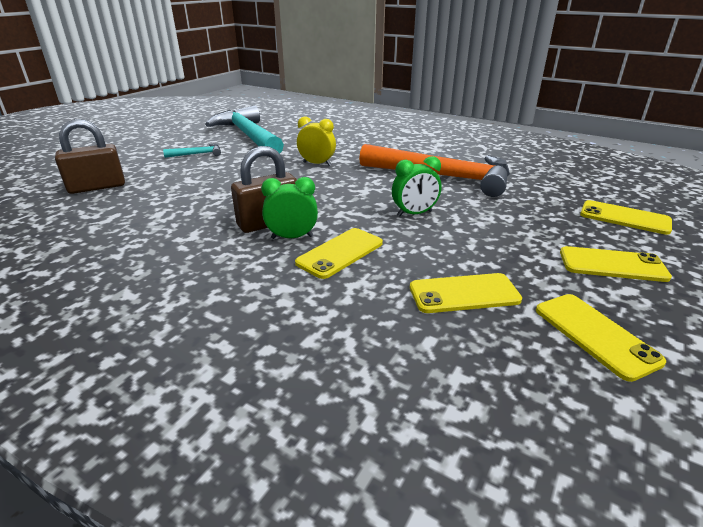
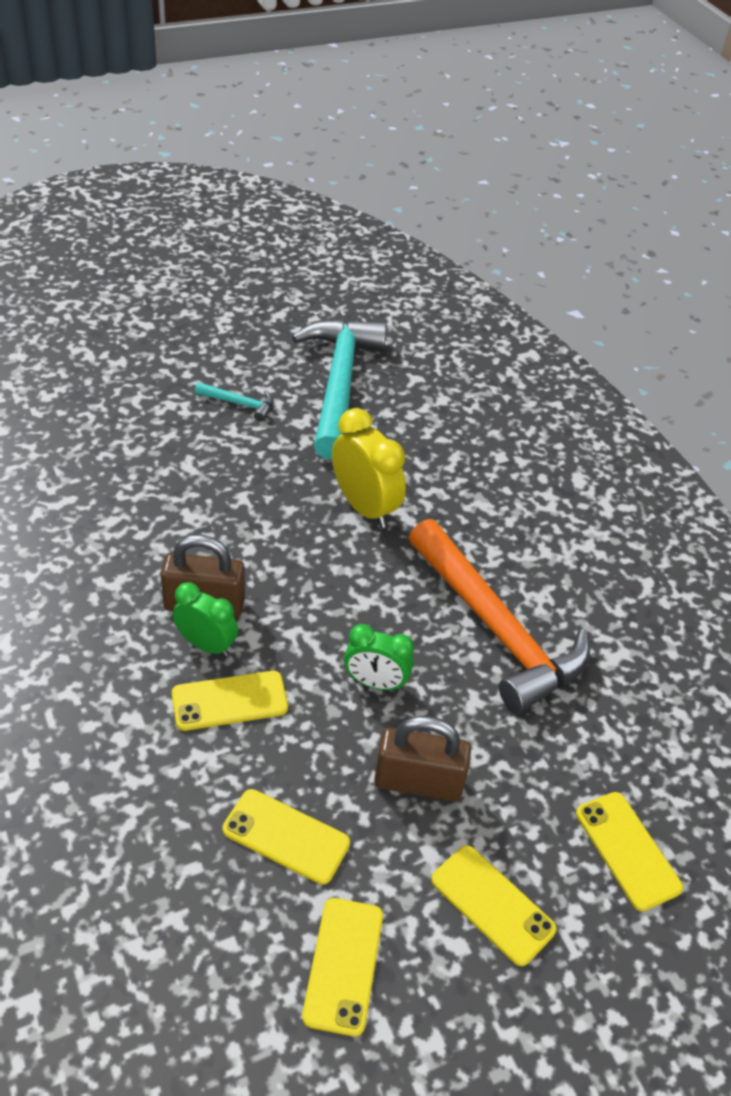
camera: 30 degrees right, 15 degrees up
brown padlock [55,119,125,194] -> brown padlock moved to [374,716,471,801]
yellow clock [297,117,336,166] -> yellow clock [332,408,406,528], size x1.52

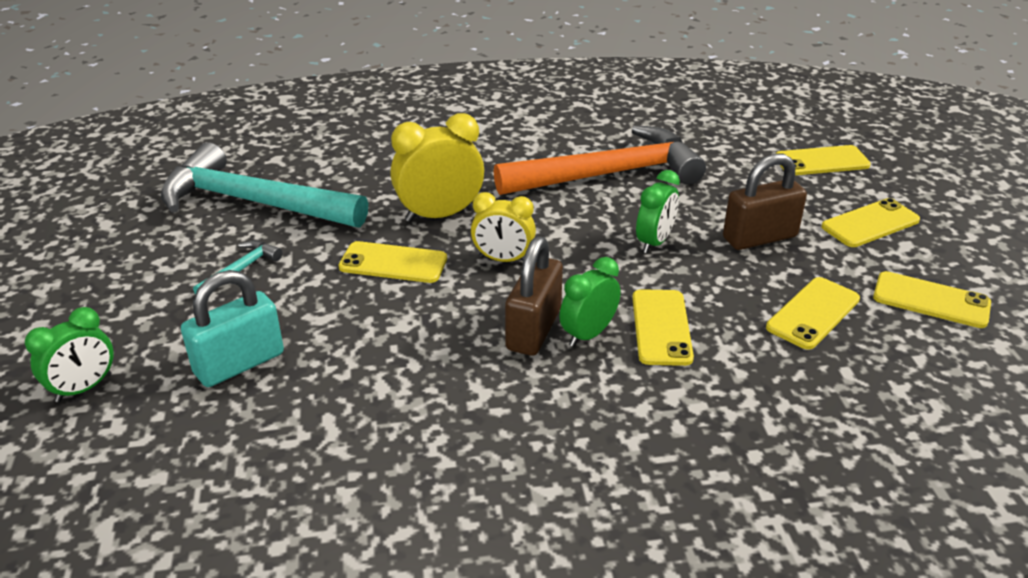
camera: 70 degrees left, 10 degrees down
brown padlock [374,716,471,801] -> brown padlock turned 45 degrees clockwise [723,154,807,250]
none -> green clock [25,307,114,402]
none -> turquoise padlock [181,270,284,387]
none -> yellow phone [339,241,447,283]
none -> yellow clock [471,192,536,262]

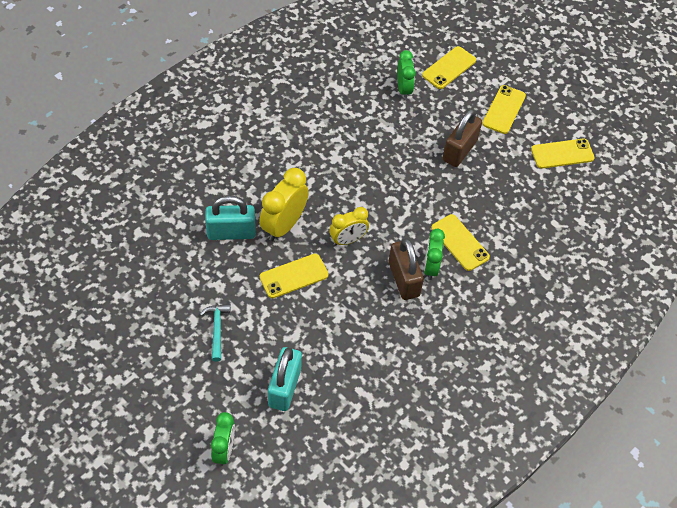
camera: 40 degrees left, 20 degrees up
turquoise hammer [161,142,368,228] -> none
orange hammer [493,125,706,195] -> none
green clock [636,170,680,253] -> green clock moved to [397,50,416,99]
yellow phone [766,277,860,350] -> none
none -> turquoise padlock [205,196,256,240]

